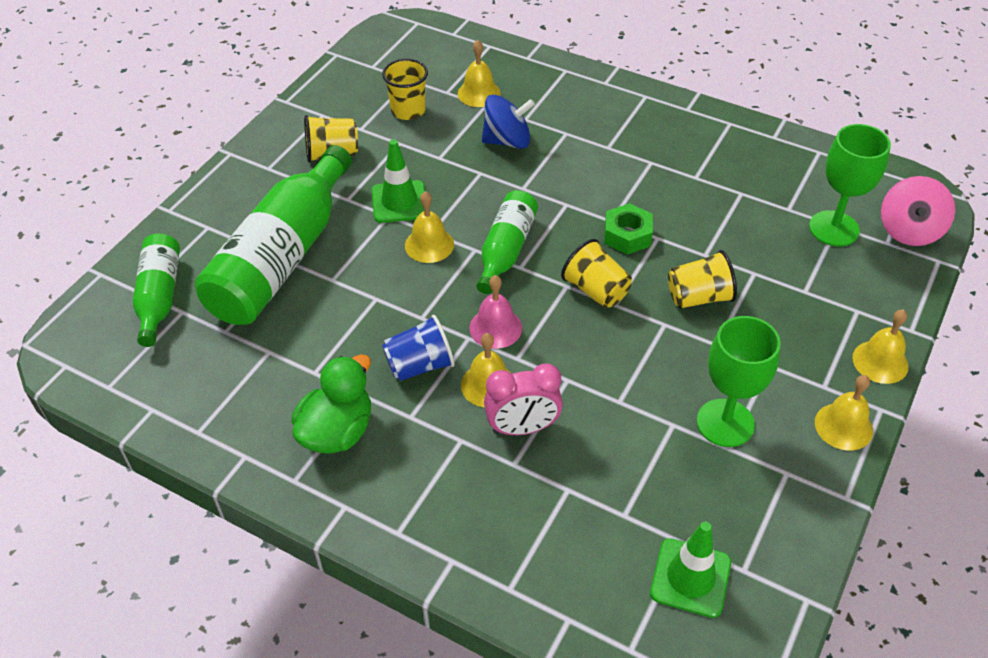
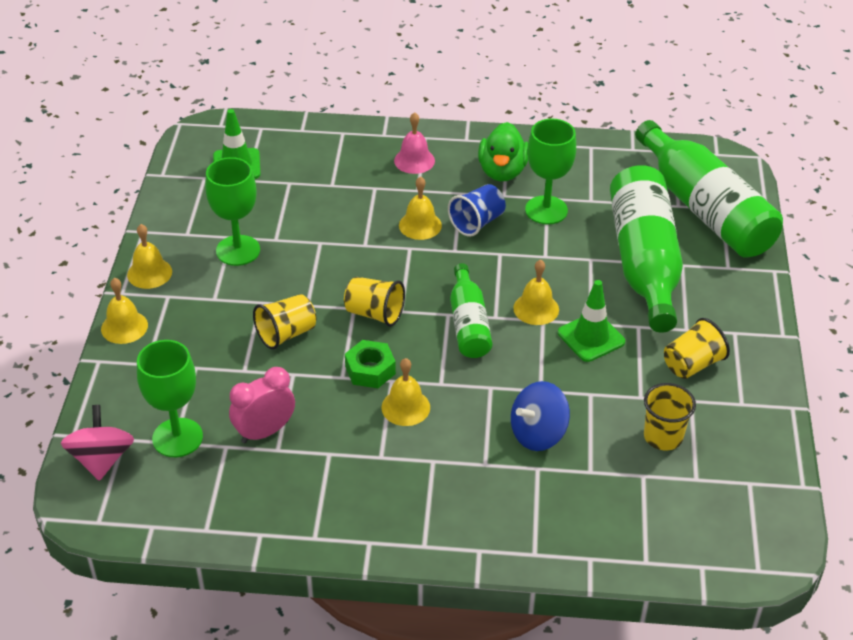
camera: 155 degrees right, 5 degrees down
green bottle [133,234,180,347] -> green bottle [635,120,783,258], size x1.82
yellow bell [458,40,501,107] -> yellow bell moved to [381,358,430,426]
pink bell [469,275,522,349] -> pink bell moved to [394,112,435,174]
pink clock [484,364,563,435] -> pink clock moved to [229,367,295,443]
none -> green goblet [525,119,576,225]

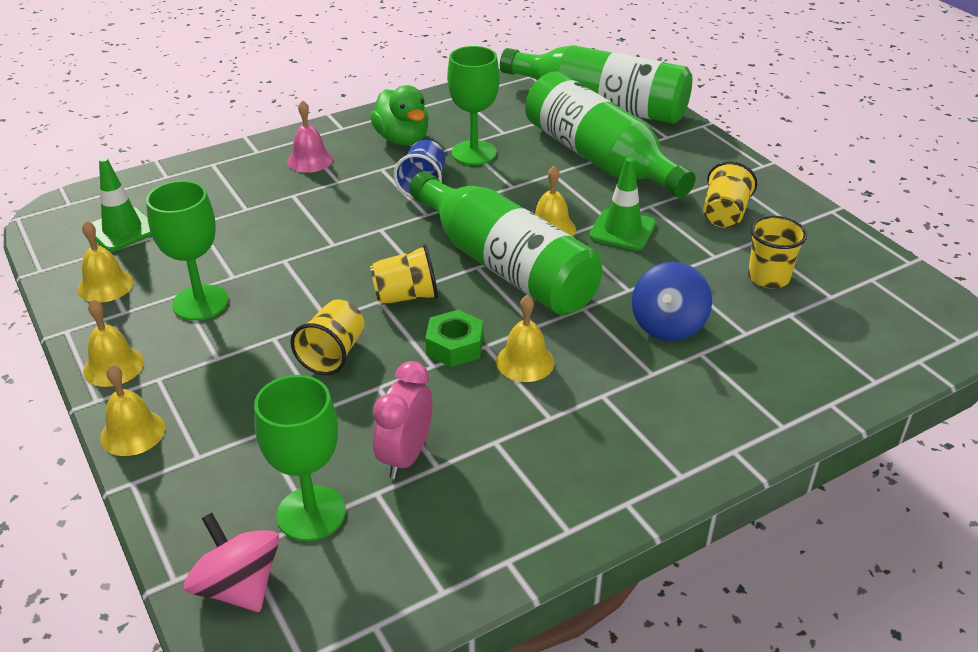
camera: 35 degrees left, 5 degrees down
yellow bell [399,176,442,240] -> yellow bell moved to [78,221,133,303]
green bottle [450,263,492,358] -> green bottle [409,171,602,315], size x1.82

